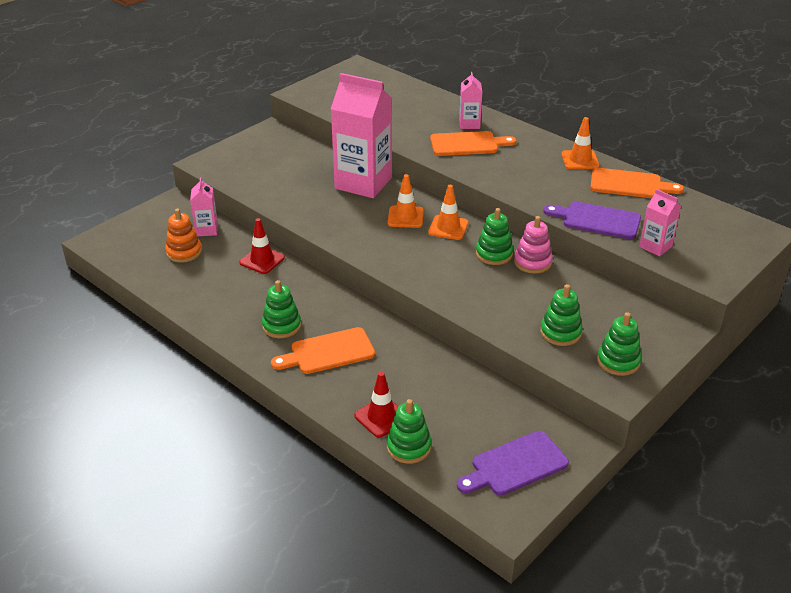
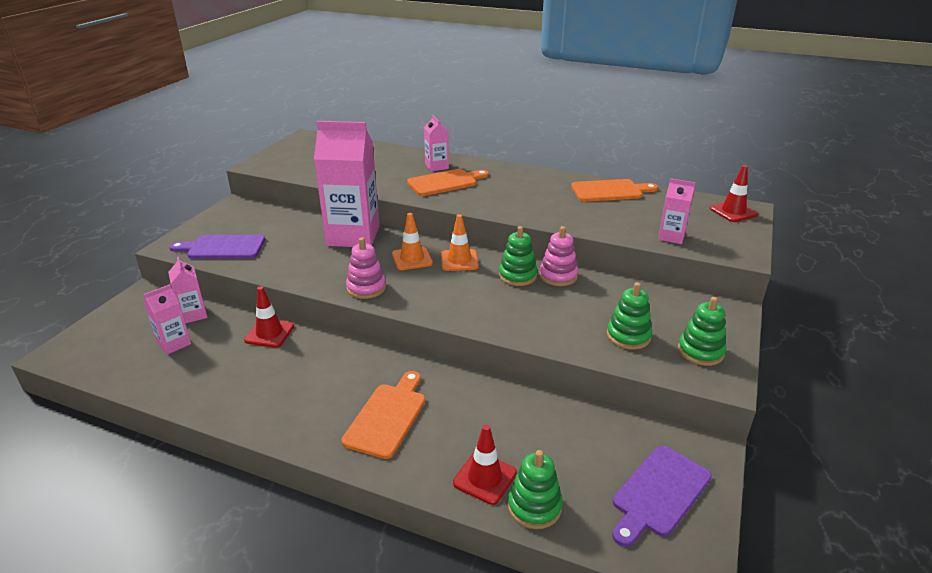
camera: 20 degrees left, 5 degrees down
orange stacking toy [165,209,202,263] -> pink carton [144,284,191,355]
green stacking toy [262,280,301,338] -> none
orange cutting board [271,327,375,374] -> orange cutting board turned 150 degrees clockwise [341,371,425,459]
purple cutting board [543,202,641,239] -> purple cutting board moved to [169,235,265,259]
orange traffic cone [561,117,600,170] -> none
none -> pink stacking toy [346,237,386,299]
none -> red traffic cone [710,165,758,222]

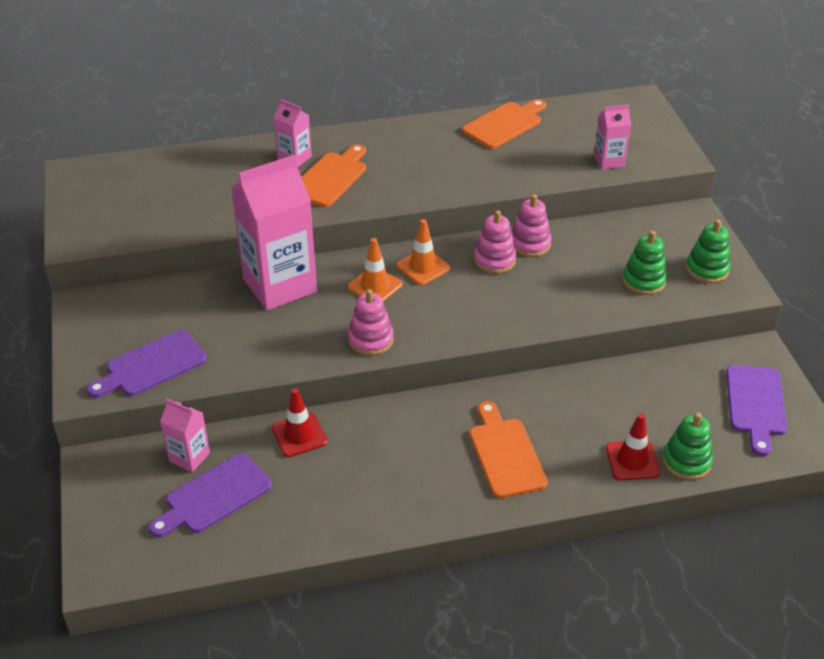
camera: 35 degrees left, 10 degrees up
pink carton [144,284,191,355] -> purple cutting board [149,453,272,537]
green stacking toy [499,226,537,286] -> pink stacking toy [474,210,516,274]
red traffic cone [710,165,758,222] -> none

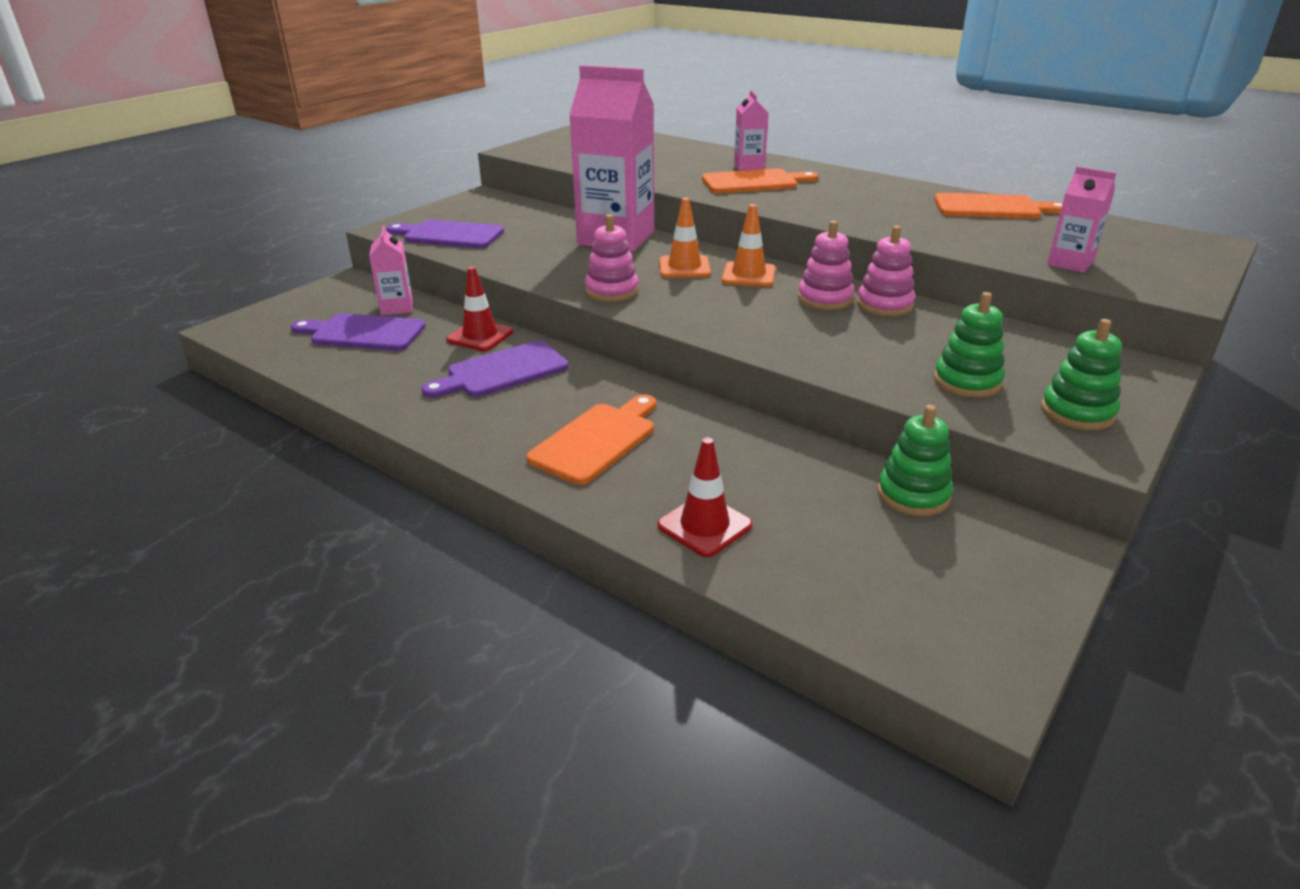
camera: 50 degrees right, 10 degrees down
green stacking toy [663,413,713,480] -> green stacking toy moved to [878,405,953,516]
purple cutting board [726,365,787,456] -> purple cutting board moved to [421,341,569,398]

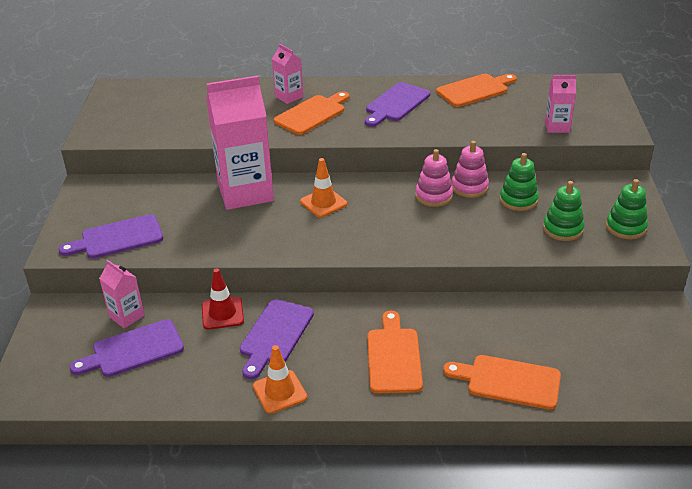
camera: 35 degrees left, 5 degrees up
pink stacking toy [585,214,639,302] -> none
red traffic cone [658,437,752,557] -> orange cutting board [443,355,561,410]
orange traffic cone [722,204,776,287] -> orange traffic cone moved to [253,345,307,414]
green stacking toy [878,405,953,516] -> green stacking toy moved to [500,153,539,211]
none -> purple cutting board [365,82,430,127]

